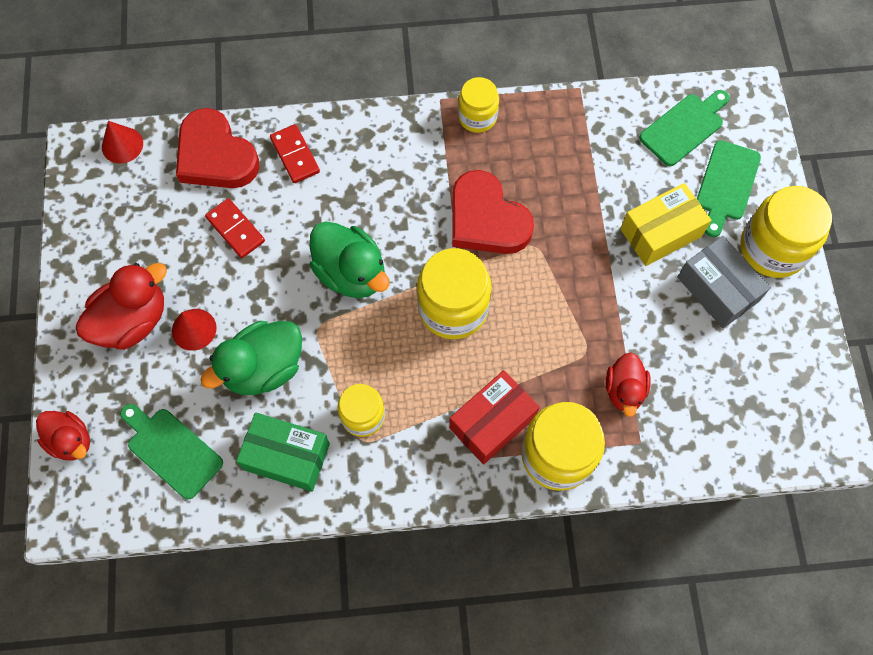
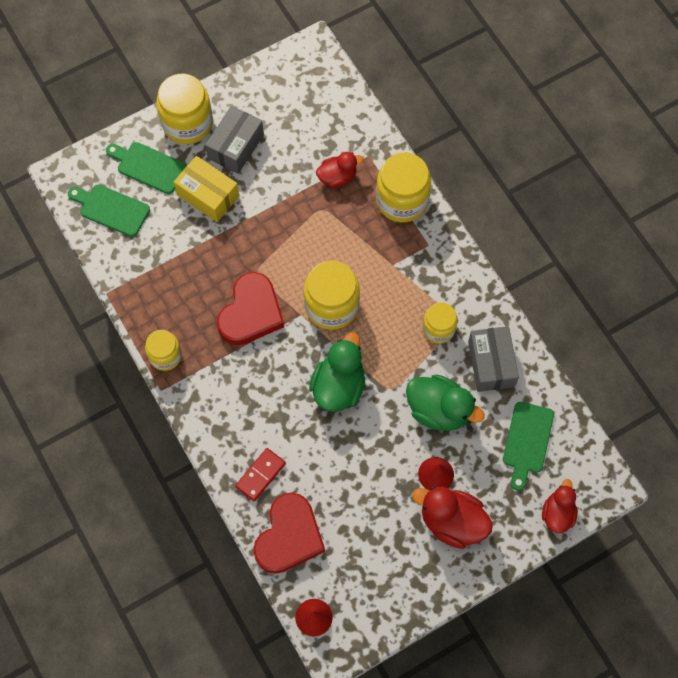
camera: 115 degrees left, 0 degrees up
red domino [205,198,265,258] -> none
green box [236,412,330,492] -> grey box [468,326,519,392]
red box [449,370,540,464] -> none
green cutting board [697,140,761,237] -> green cutting board turned 150 degrees counterclockwise [106,142,186,194]

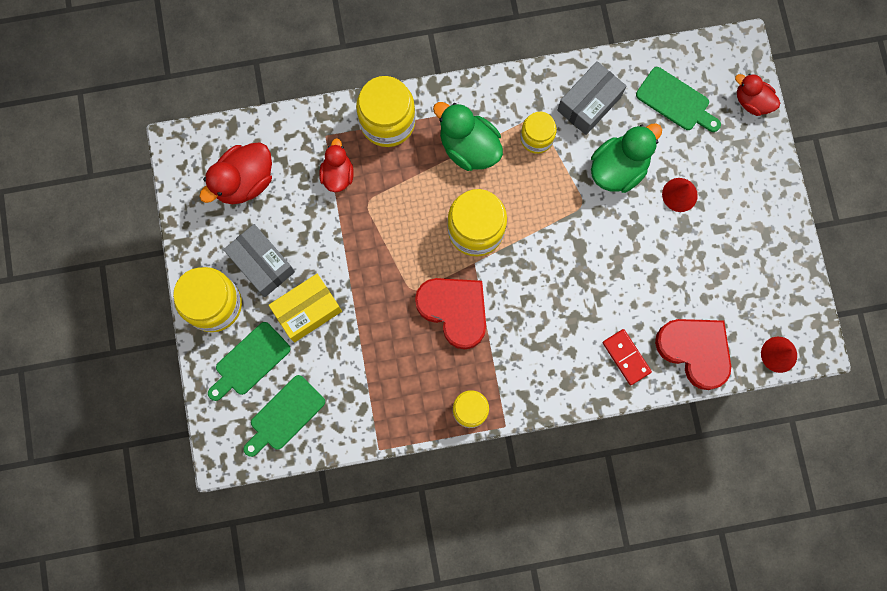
camera: 70 degrees left, 10 degrees up
green duck [309,332,365,412] -> green duck moved to [433,102,503,171]
red duck [412,487,493,549] -> red duck moved to [199,142,272,204]
grey box [468,326,519,392] -> grey box turned 60 degrees counterclockwise [557,61,626,135]

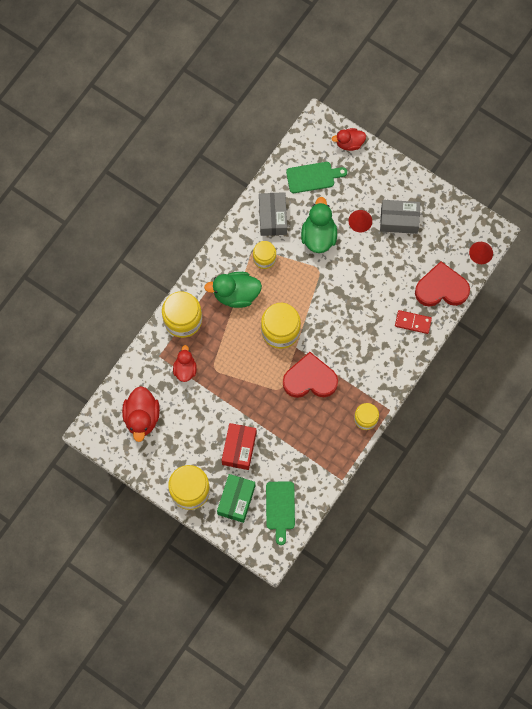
camera: 45 degrees left, 5 degrees down
green cutting board [208,322,290,401] -> green box [217,474,255,523]
grey box [223,224,295,297] -> grey box moved to [380,200,420,234]
yellow box [269,274,342,342] -> red box [222,423,256,470]
red duck [319,138,354,192] -> red duck turned 45 degrees clockwise [173,345,197,382]

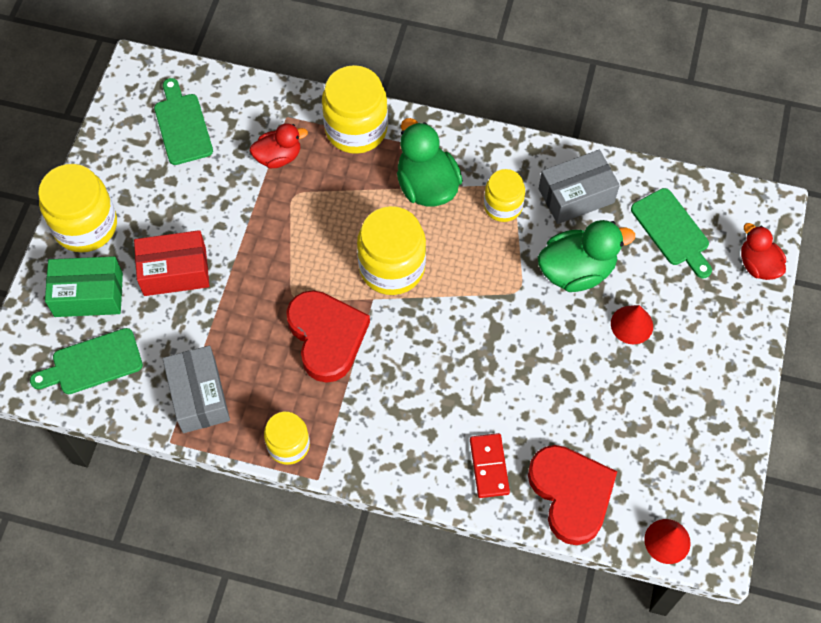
camera: 70 degrees right, 10 degrees down
red duck [122,386,160,442] -> green cutting board [154,78,213,165]
grey box [380,200,420,234] -> grey box moved to [163,346,230,433]

